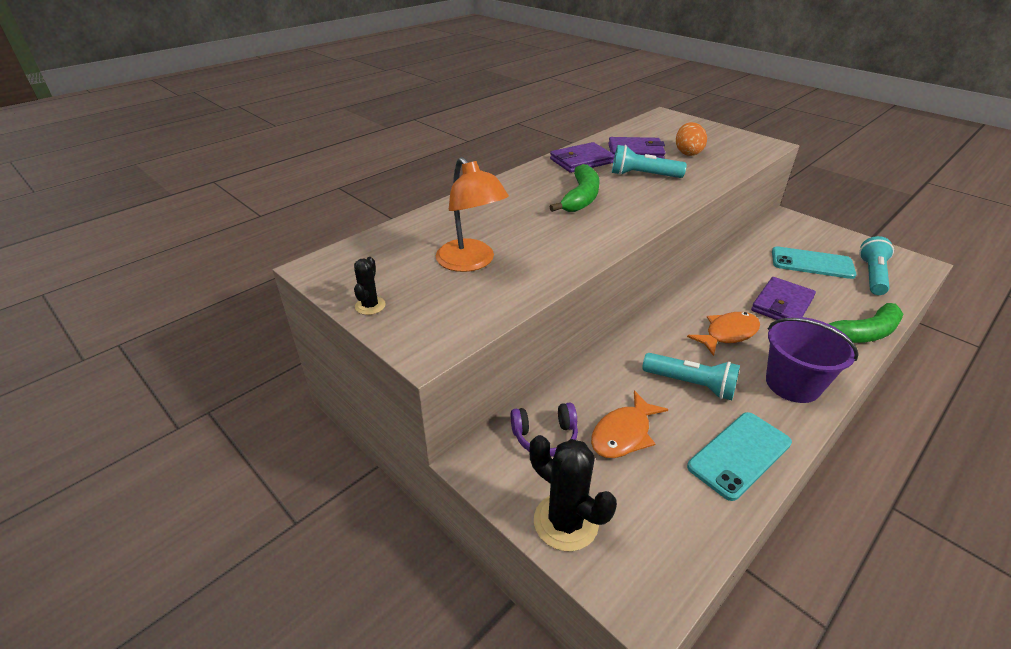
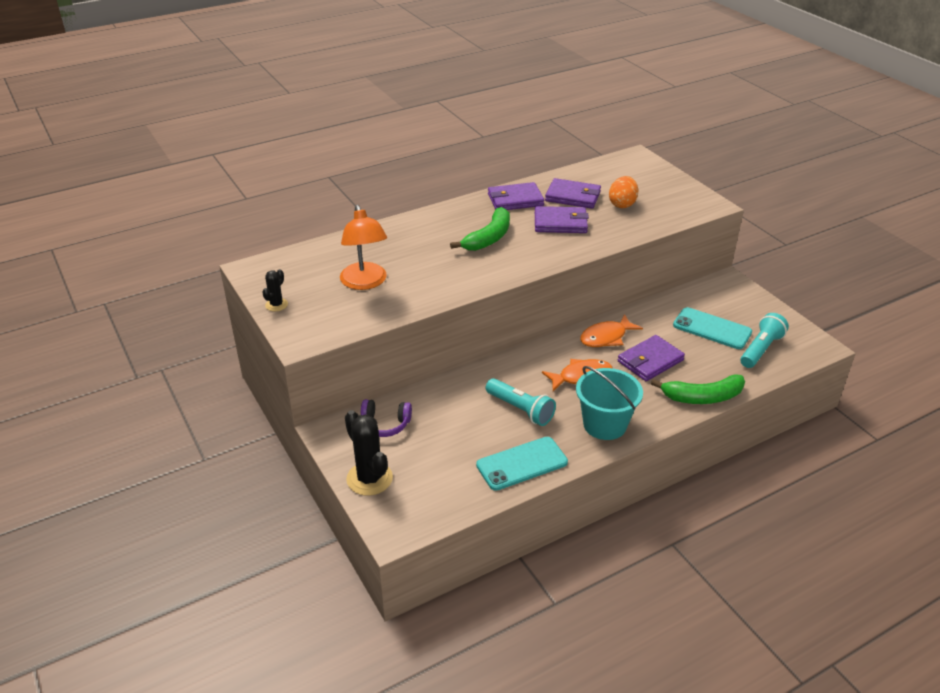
camera: 15 degrees right, 0 degrees up
orange fish [591,390,668,458] -> orange fish moved to [580,314,643,347]
turquoise flashlight [612,145,687,178] -> purple wallet [535,206,589,233]
purple bucket [766,317,859,403] -> turquoise bucket [576,366,643,440]

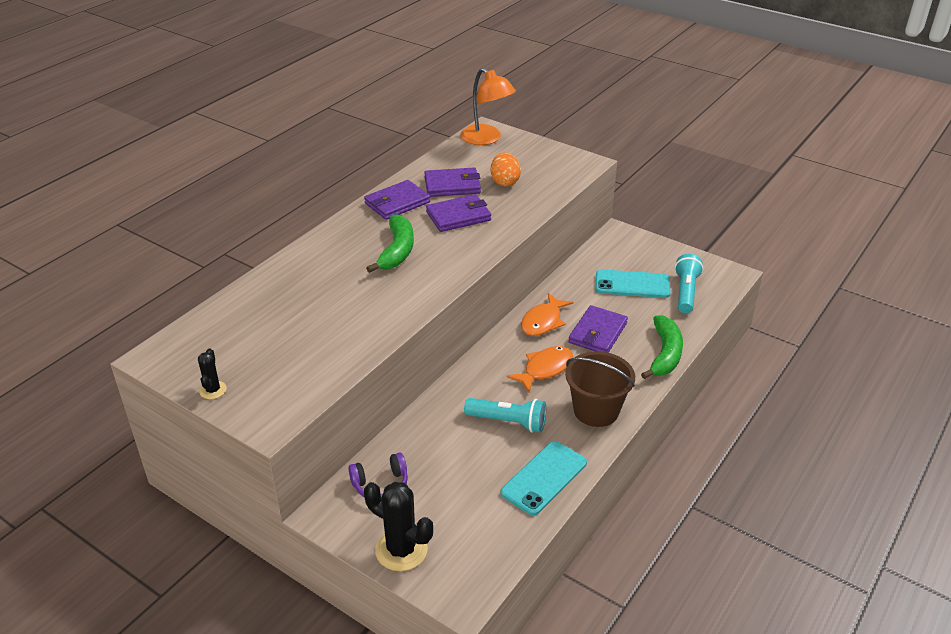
camera: 25 degrees left, 0 degrees up
orange lamp [340,205,387,290] -> orange lamp moved to [460,68,516,145]
turquoise bucket [576,366,643,440] -> brown bucket [565,351,635,427]
green banana [651,374,745,404] -> green banana turned 45 degrees counterclockwise [641,315,683,379]

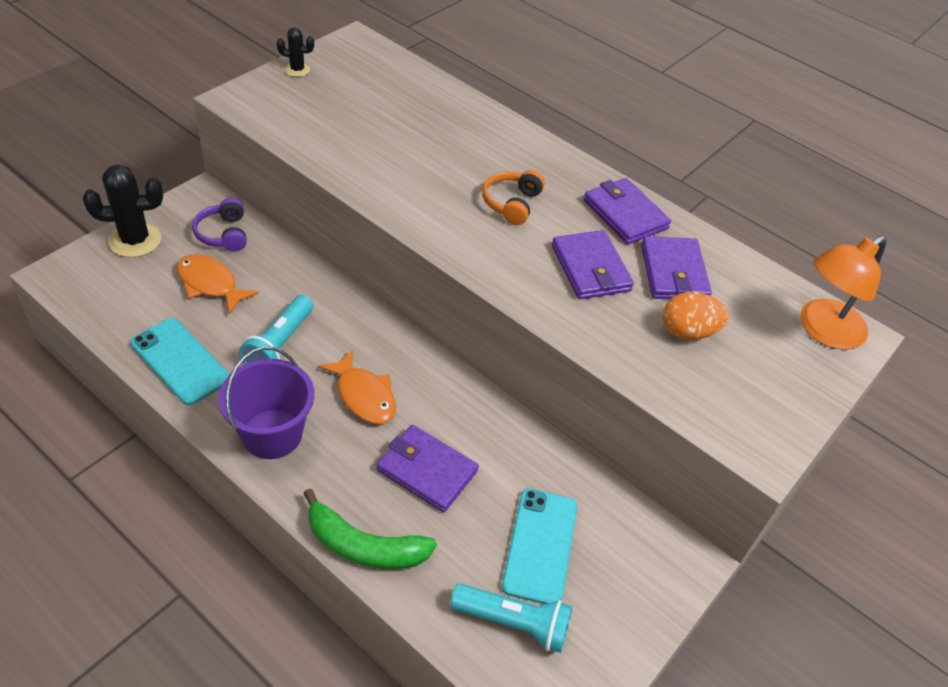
camera: 90 degrees right, 10 degrees up
black cactus [364,482,433,571] -> black cactus turned 45 degrees clockwise [83,164,163,257]
green banana [366,214,414,273] -> orange headphones [482,170,545,225]
orange fish [521,293,573,336] -> orange fish moved to [177,254,259,314]
brown bucket [565,351,635,427] -> purple bucket [218,346,314,459]

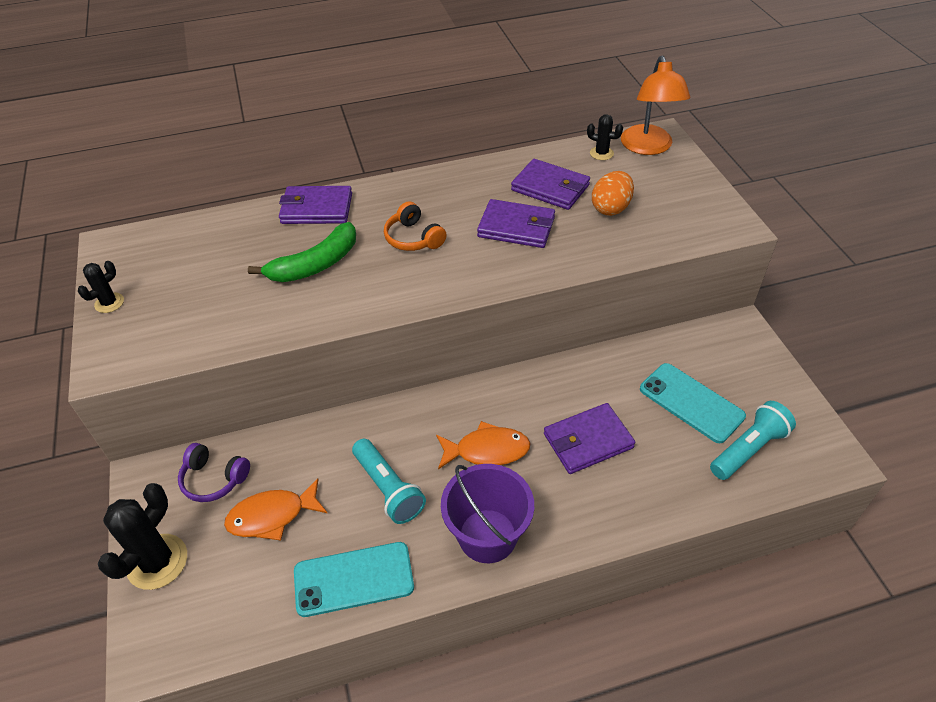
camera: 50 degrees left, 0 degrees up
green banana [303,489,437,569] -> green banana moved to [248,222,356,282]
purple wallet [584,178,671,244] -> purple wallet moved to [279,186,352,224]
none -> black cactus [587,114,623,160]

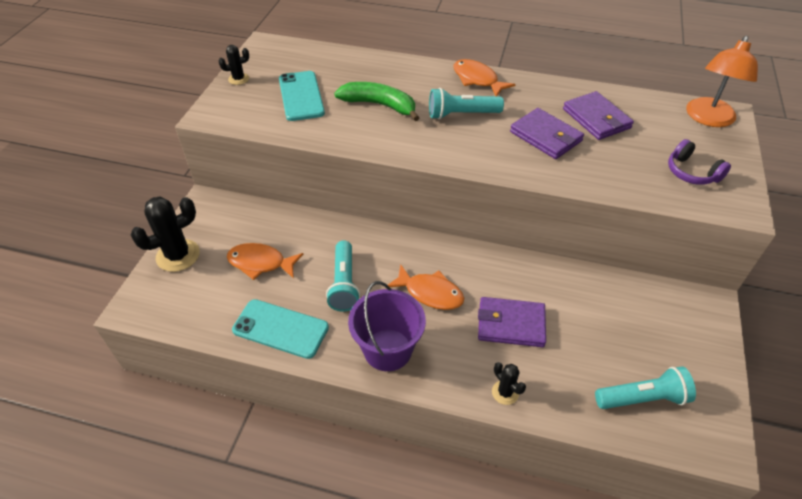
camera: 30 degrees right, 0 degrees up
purple headphones [178,443,250,502] -> purple headphones moved to [668,139,731,185]
green banana [248,222,356,282] -> green banana turned 150 degrees counterclockwise [334,82,419,121]
purple wallet [279,186,352,224] -> none
orange headphones [384,201,447,251] -> turquoise flashlight [429,88,504,120]
black cactus [587,114,623,160] -> black cactus moved to [492,362,526,405]
orange egg [592,171,634,216] -> none
turquoise phone [640,363,746,443] -> turquoise phone moved to [279,71,325,121]
none -> orange fish [453,59,516,96]

